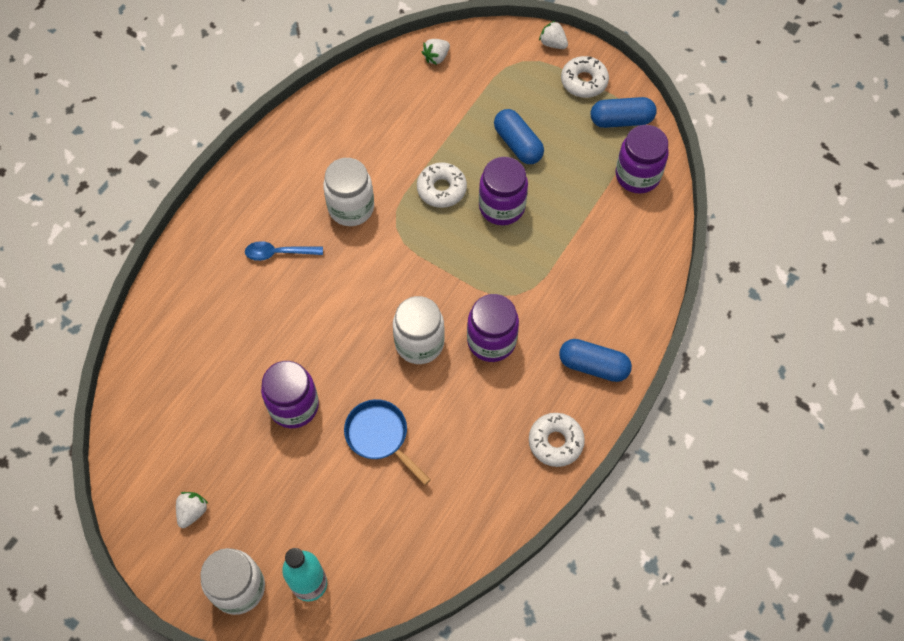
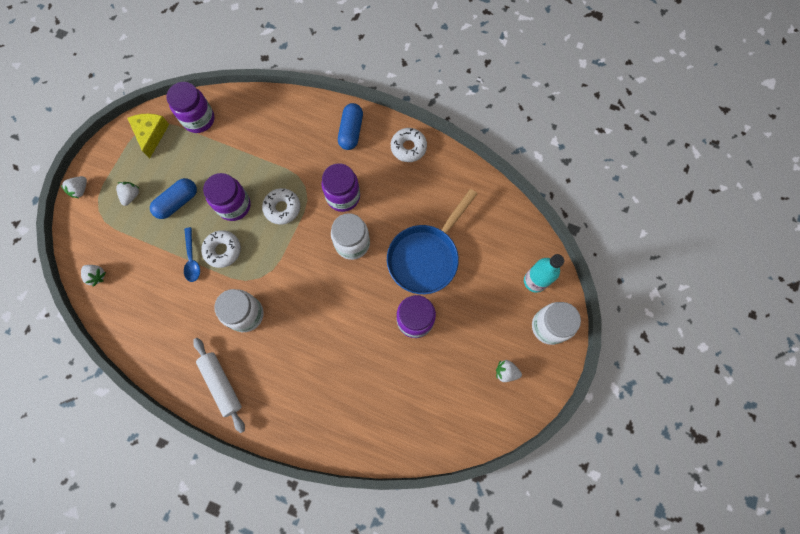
camera: 100 degrees left, 10 degrees up
blue spoon [245,241,323,261] -> blue spoon moved to [184,227,200,282]
blue pan [344,399,431,485] -> blue pan [387,189,477,294], size x1.62
white donut [561,56,609,98] -> white donut moved to [262,188,300,225]
blue capsule [591,97,657,128] -> yellow cheese [127,114,169,159]
none -> white strawberry [116,182,139,206]
none -> white rolling pin [193,338,245,433]

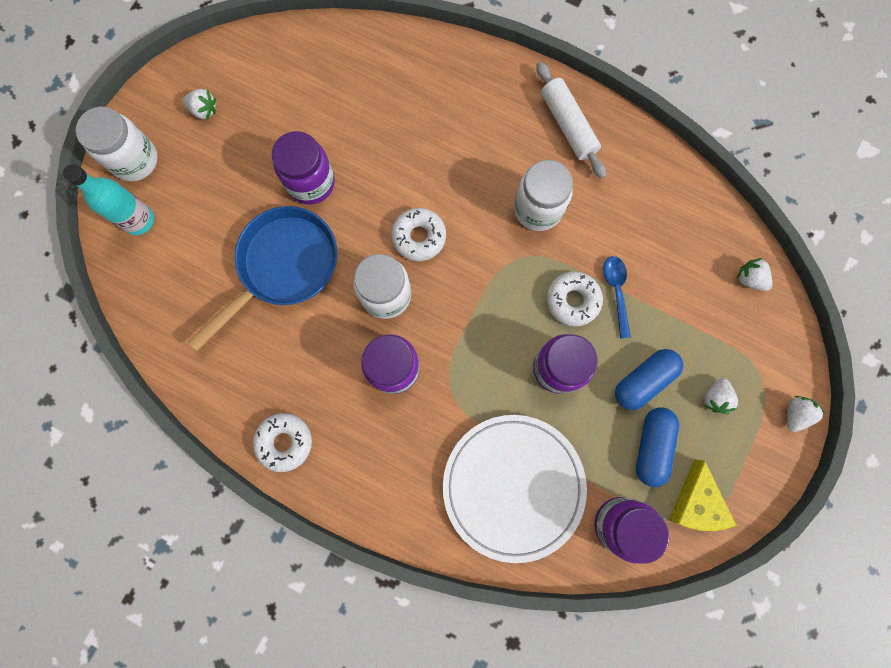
camera: 175 degrees left, 5 degrees up
white donut [262,188,300,225] -> white donut moved to [391,208,446,261]
blue capsule [338,103,363,150] -> blue capsule moved to [636,407,679,487]
none -> white plate [443,415,587,563]

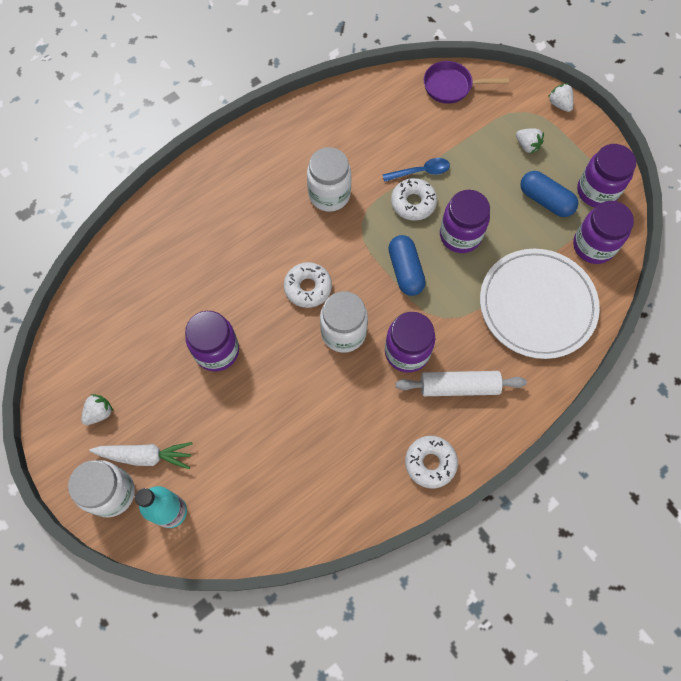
camera: 65 degrees left, 10 degrees down
blue pan [188,206,337,351] -> none
white rolling pin [536,62,606,178] -> white rolling pin moved to [396,371,527,396]
blue spoon [603,256,631,339] -> blue spoon turned 150 degrees clockwise [382,158,450,182]
blue capsule [615,349,683,410] -> blue capsule moved to [388,235,426,296]
yellow cheese [669,459,737,531] -> purple jar [577,144,636,208]
white strawberry [737,258,772,291] -> purple pan [424,61,509,104]
none -> white carrot [89,442,193,469]

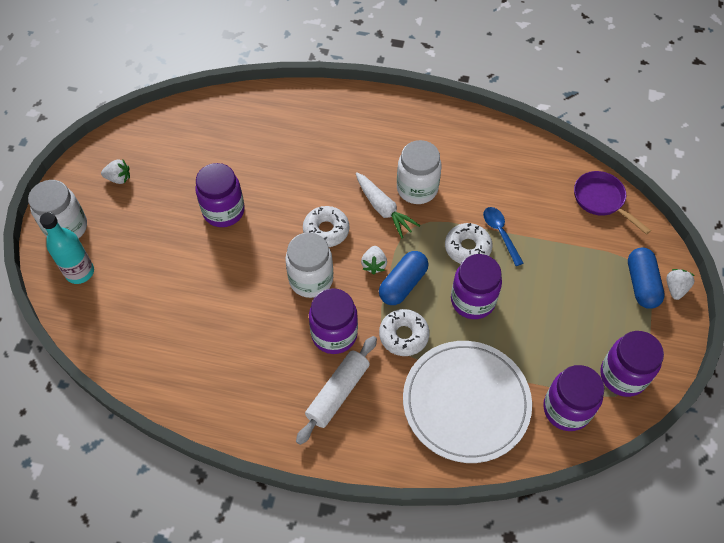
camera: 50 degrees right, 10 degrees down
white carrot [89,442,193,469] -> white carrot moved to [356,172,420,238]
blue spoon [382,158,450,182] -> blue spoon turned 150 degrees counterclockwise [483,207,523,266]
white rolling pin [396,371,527,396] -> white rolling pin turned 75 degrees clockwise [296,336,377,445]
white donut [405,436,458,489] -> white donut moved to [379,309,430,356]
white strawberry [516,128,544,154] -> white strawberry moved to [361,246,387,275]
blue capsule [520,171,578,217] -> blue capsule moved to [628,247,665,309]

